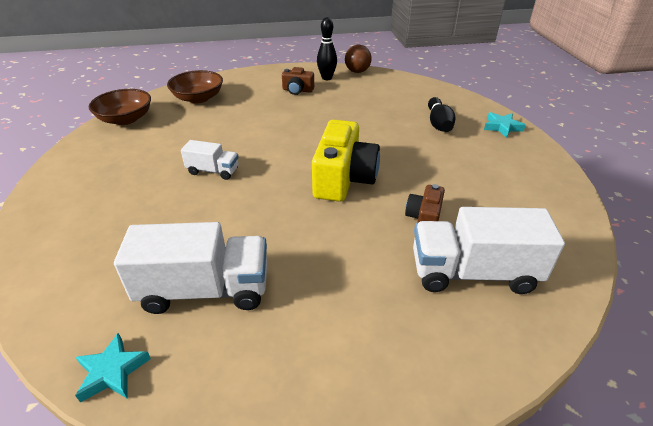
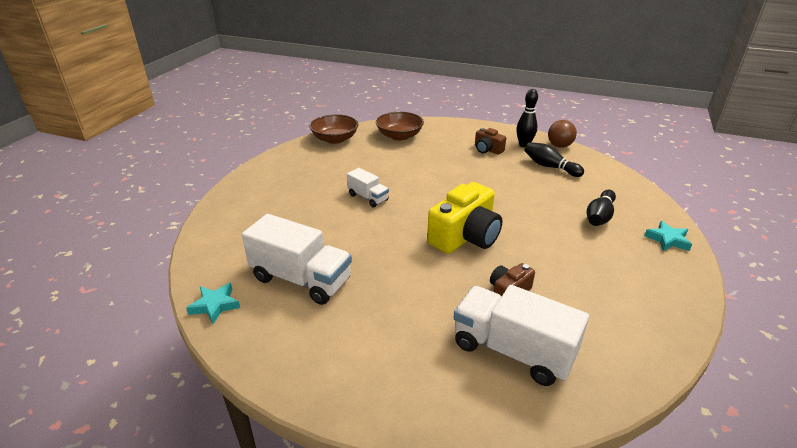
camera: 30 degrees right, 5 degrees down
none -> black bowling pin [525,142,584,177]

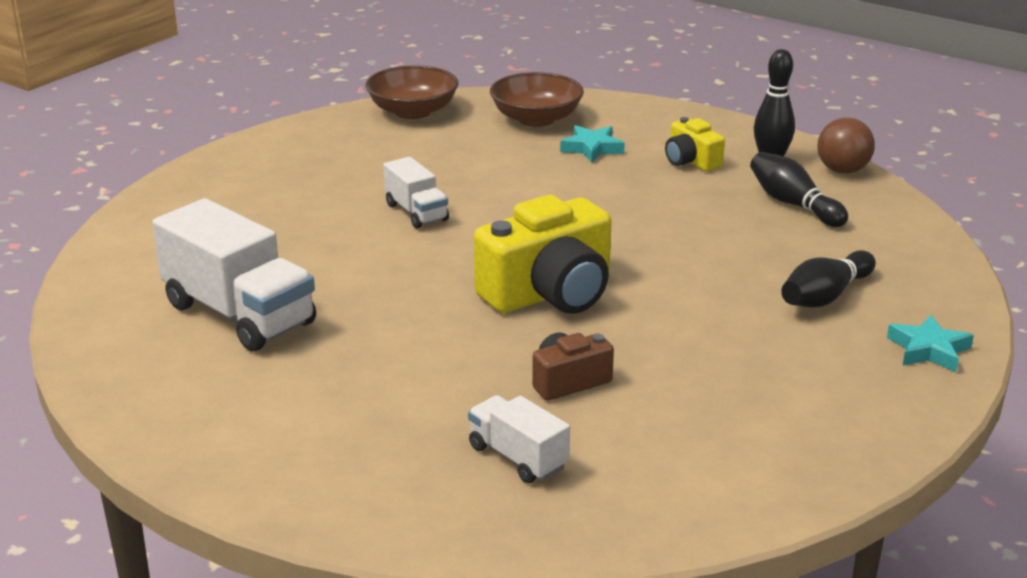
camera: 15 degrees right, 5 degrees down
turquoise star [186,283,240,324] -> turquoise star moved to [560,125,625,163]
white truck [454,285,589,386] -> white truck [468,395,570,483], size x0.54
brown camera [475,128,506,155] -> yellow camera [665,117,725,171]

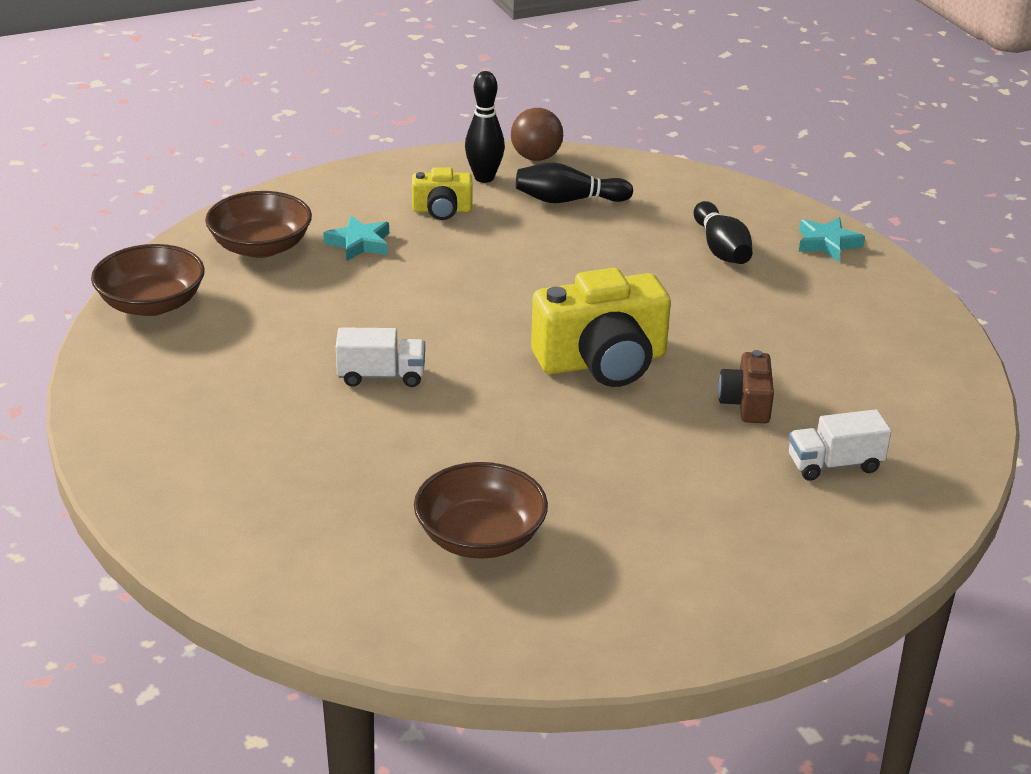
camera: 60 degrees left, 5 degrees up
white truck [152,198,316,351] -> brown bowl [414,462,548,559]
yellow camera [474,195,612,314] -> yellow camera turned 75 degrees clockwise [531,268,671,387]

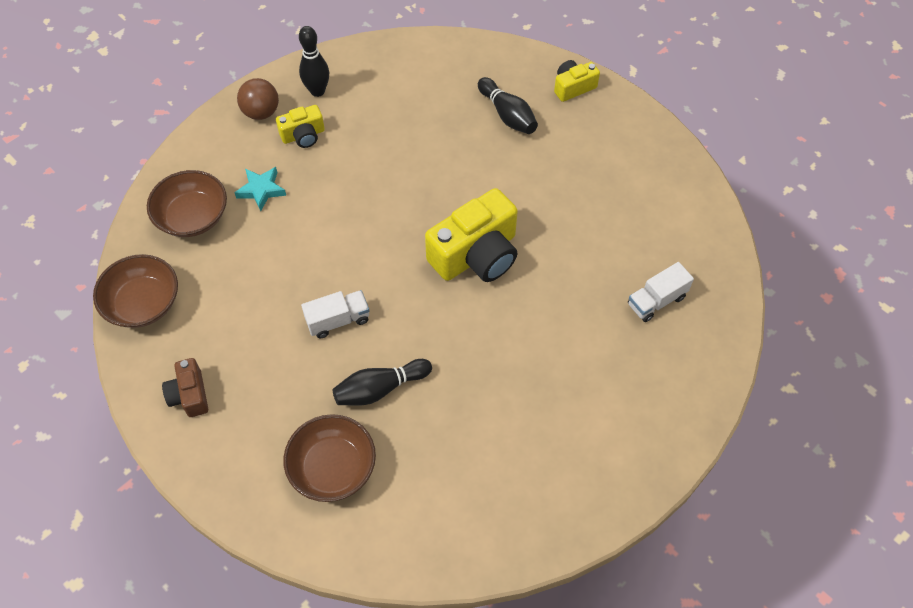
camera: 20 degrees left, 25 degrees up
brown bowl [414,462,548,559] -> brown bowl moved to [283,414,376,502]
brown ball [511,108,563,161] -> brown ball moved to [237,78,279,120]
black bowling pin [516,163,633,203] -> black bowling pin moved to [332,359,432,406]
brown camera [718,350,774,423] -> brown camera moved to [162,358,208,417]
turquoise star [799,217,865,262] -> yellow camera [554,60,600,102]

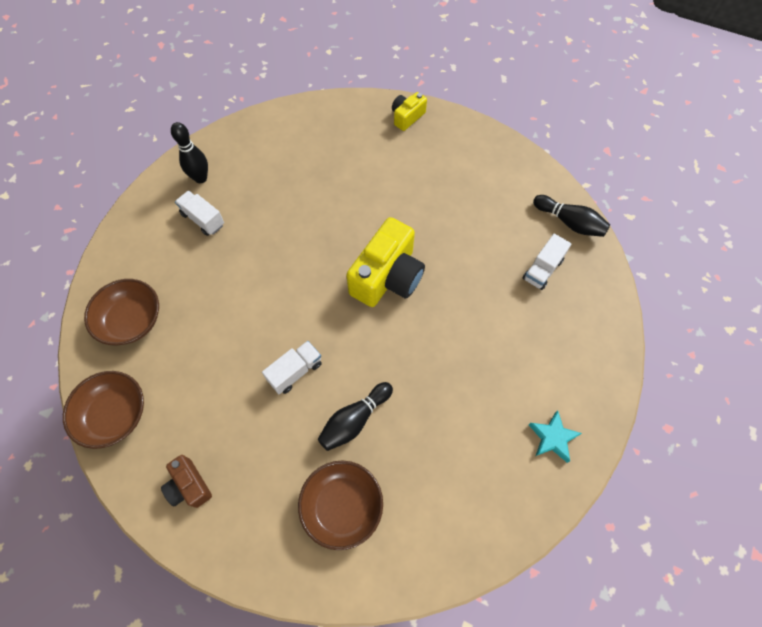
camera: 20 degrees left, 5 degrees up
turquoise star [234,167,286,211] -> turquoise star moved to [529,410,582,463]
brown ball [237,78,279,120] -> none
yellow camera [276,105,325,148] -> white truck [175,191,224,236]
black bowling pin [478,77,538,134] -> black bowling pin moved to [533,195,610,237]

